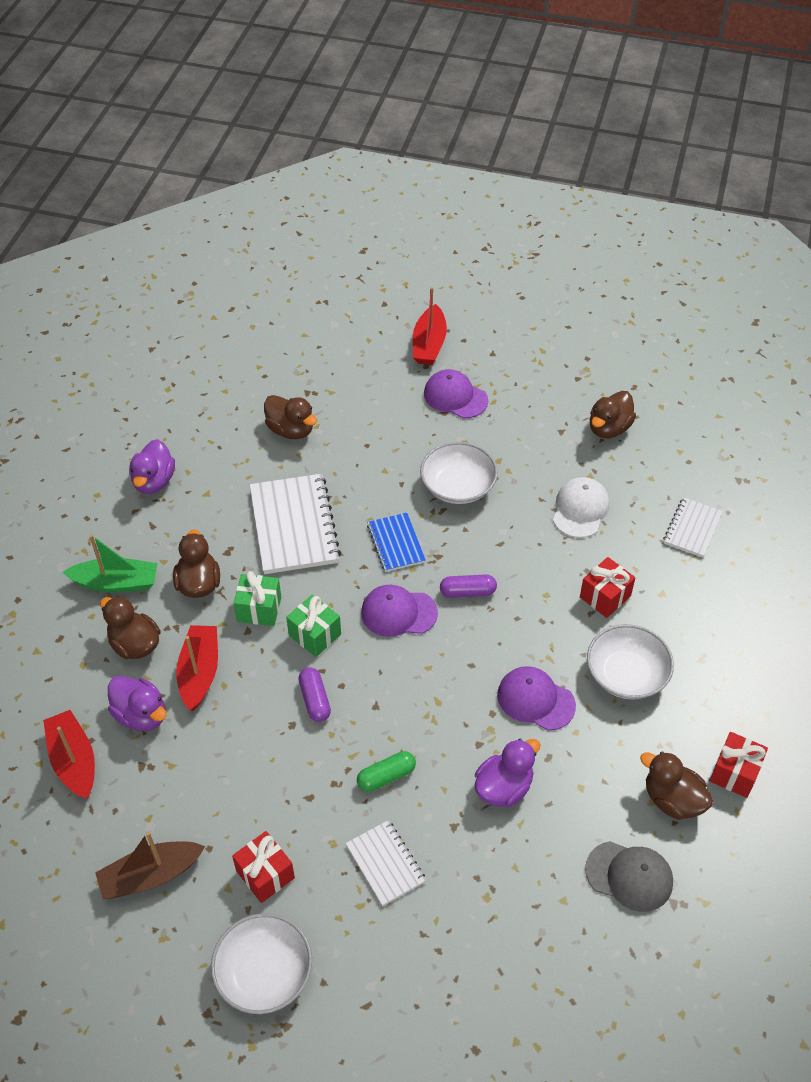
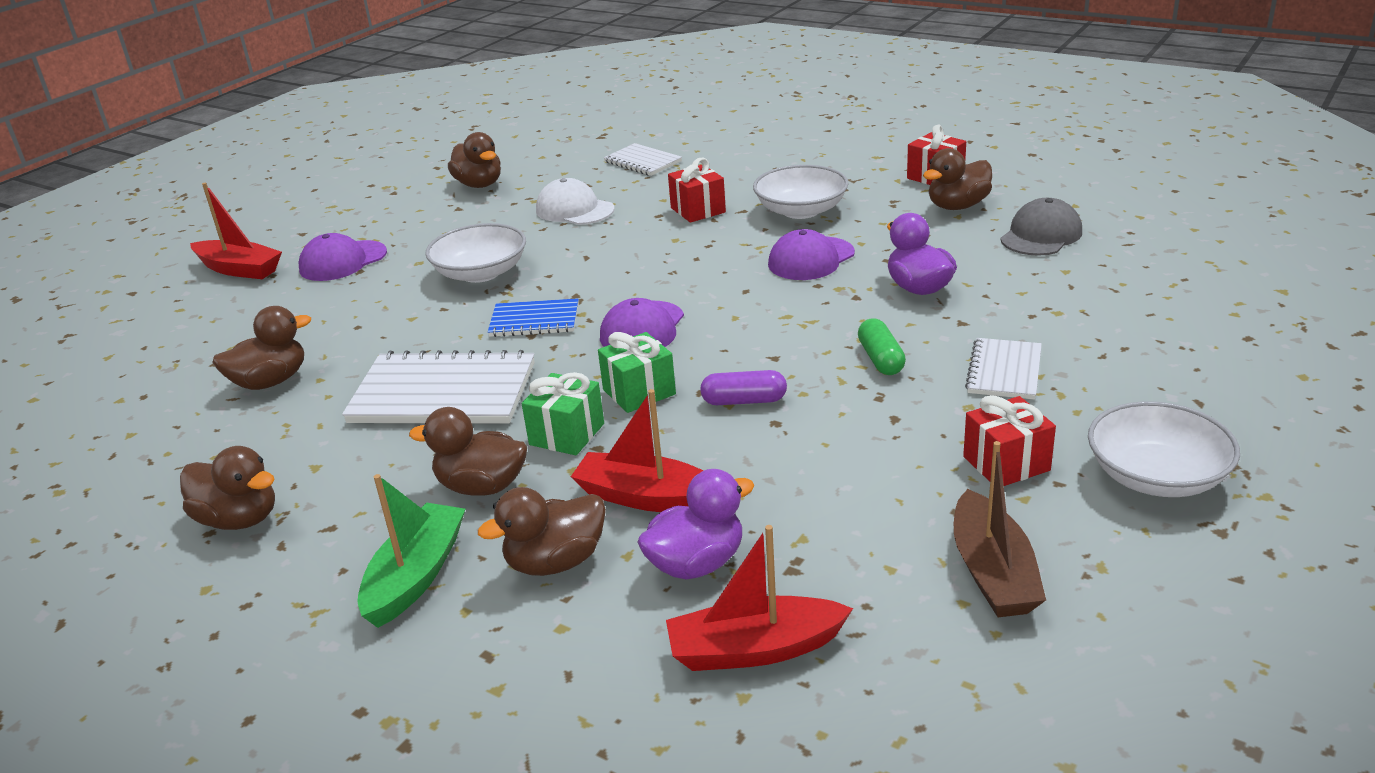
camera: 70 degrees left, 20 degrees down
purple duck [129,439,175,494] -> brown duck [180,446,275,530]
white notebook [346,820,426,906] -> white notebook turned 60 degrees counterclockwise [965,338,1042,400]
purple capsule [440,574,497,598] -> none

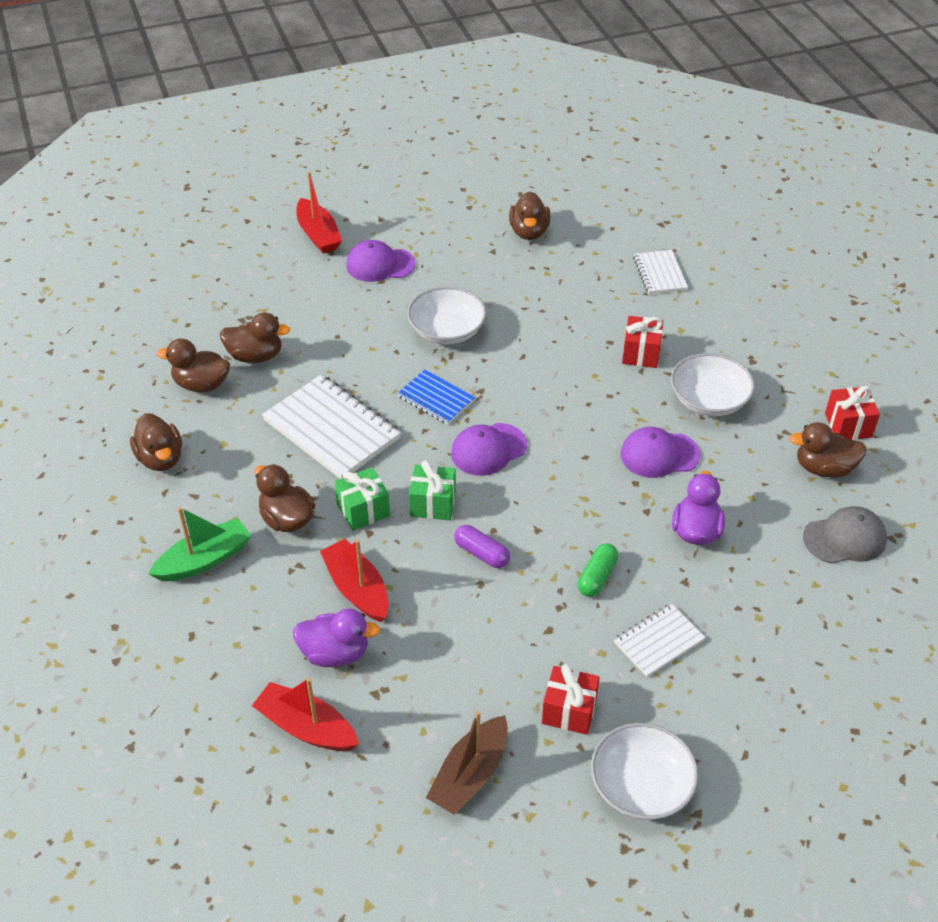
camera: 35 degrees right, 15 degrees up
brown duck [478,487,606,576] -> brown duck moved to [157,339,230,392]
white cap [536,178,614,225] -> none

